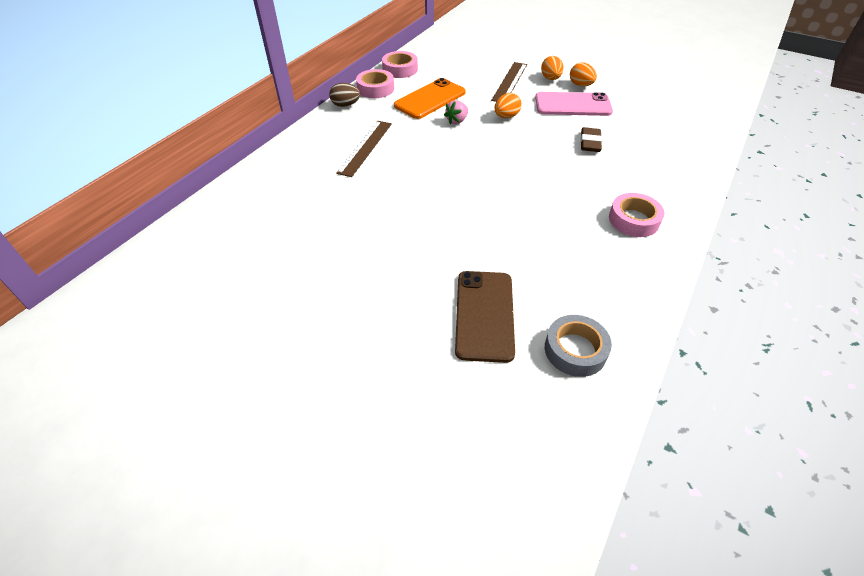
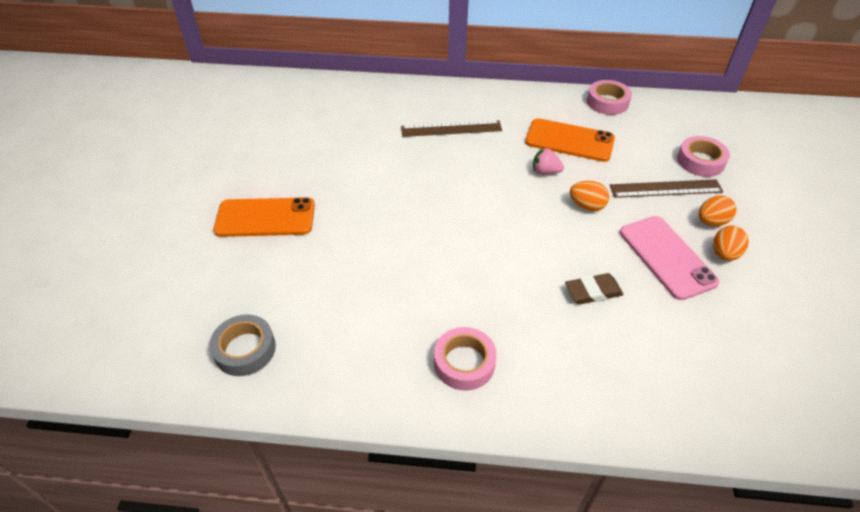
camera: 65 degrees right, 0 degrees up
brown egg [329,83,360,107] -> none
pink tape [356,69,394,98] -> pink tape moved to [677,136,730,177]
brown phone [455,271,515,363] -> none
none -> orange phone [213,197,315,237]

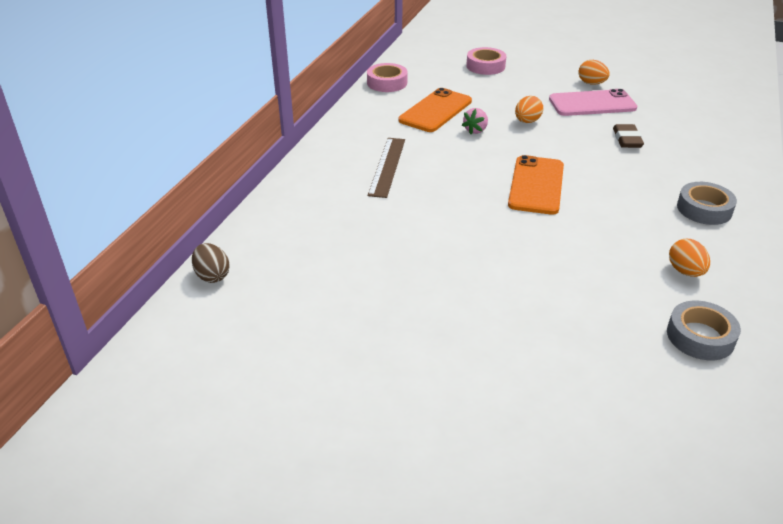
camera: 75 degrees left, 10 degrees down
orange phone [213,197,315,237] -> orange phone moved to [508,155,564,215]
pink tape [434,327,497,391] -> grey tape [677,182,737,225]
brown ruler [610,179,723,198] -> none
orange egg [699,195,737,226] -> orange egg moved to [669,239,710,277]
none -> brown egg [192,243,230,283]

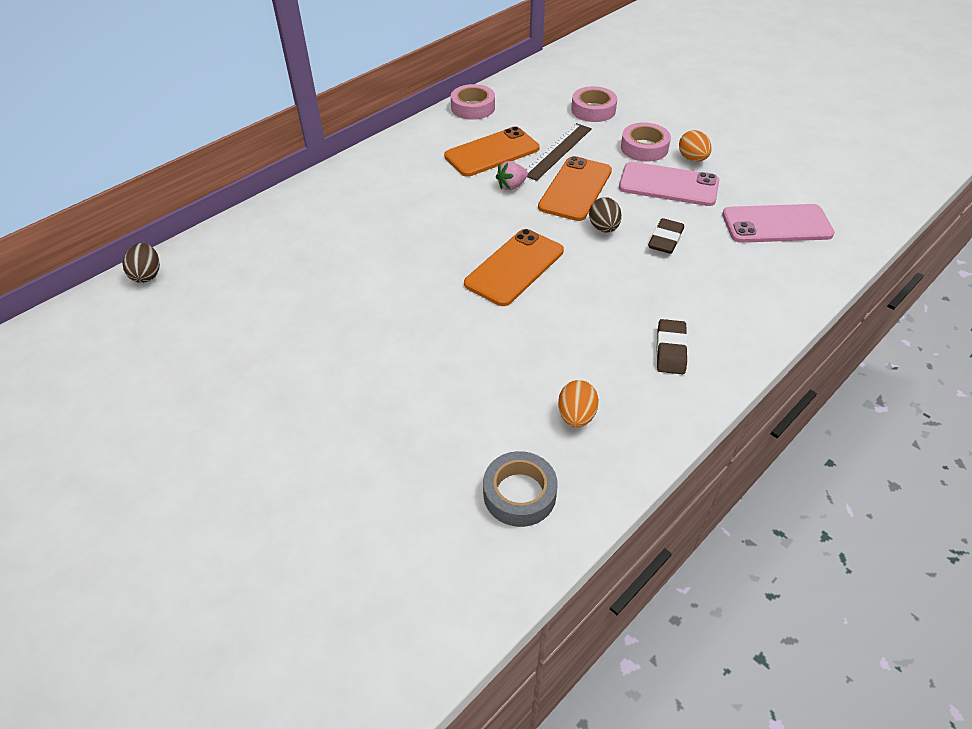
camera: 25 degrees right, 10 degrees up
brown ruler [368,138,405,198] -> brown ruler moved to [526,123,592,181]
orange egg [515,96,543,123] -> orange phone [538,156,612,221]
grey tape [677,182,737,225] -> brown eraser [656,319,688,375]
none -> brown egg [589,197,622,233]
none -> pink tape [621,122,671,162]
none -> pink phone [722,204,835,243]

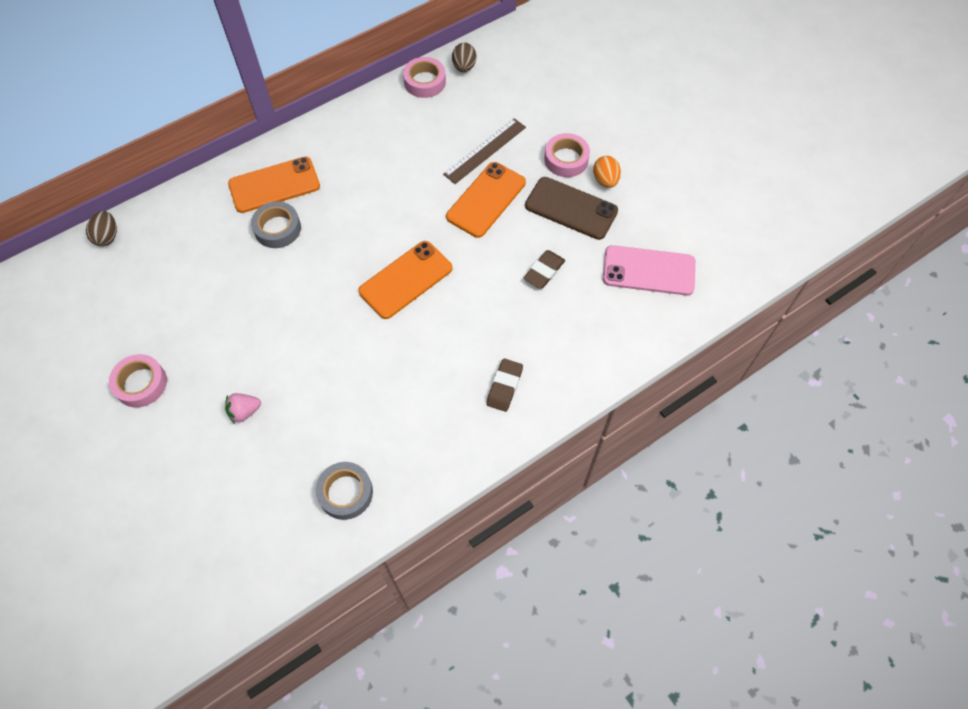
camera: 10 degrees right, 15 degrees up
orange phone [444,126,540,177] -> orange phone moved to [228,156,320,213]
pink strawberry [496,161,528,190] -> pink strawberry moved to [225,393,261,424]
orange egg [558,380,599,428] -> none
pink tape [571,86,617,122] -> pink tape moved to [109,354,167,407]
brown egg [589,197,622,233] -> brown egg moved to [452,43,476,72]
pink phone [619,162,719,206] -> brown phone [525,177,618,240]
none -> grey tape [251,201,301,248]

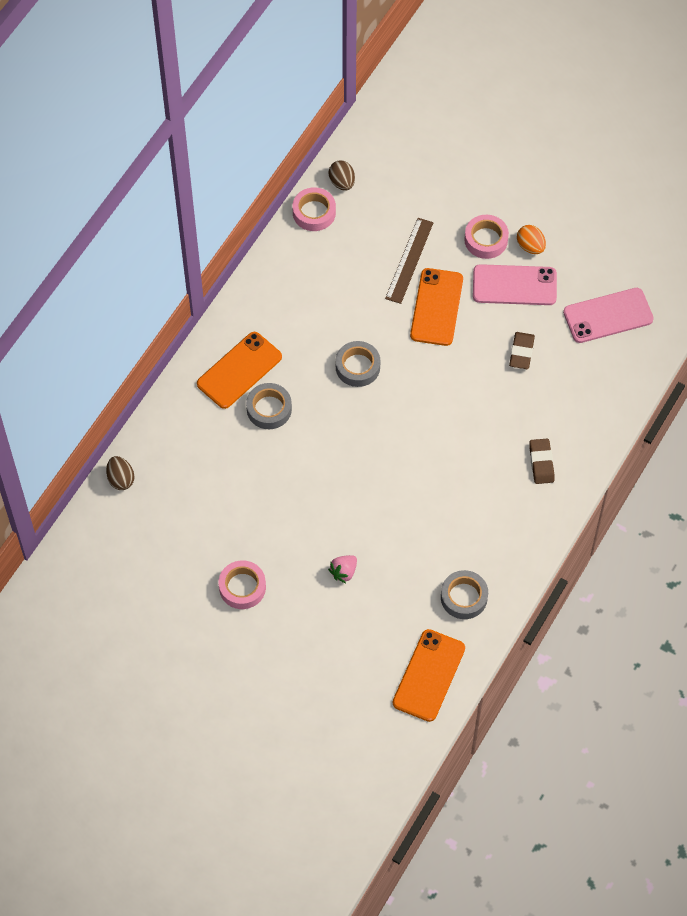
camera: 25 degrees left, 0 degrees up
orange phone [358,241,453,319] -> orange phone moved to [393,629,465,722]
brown phone [525,177,618,240] -> pink phone [473,264,557,305]
none -> grey tape [336,341,380,387]

